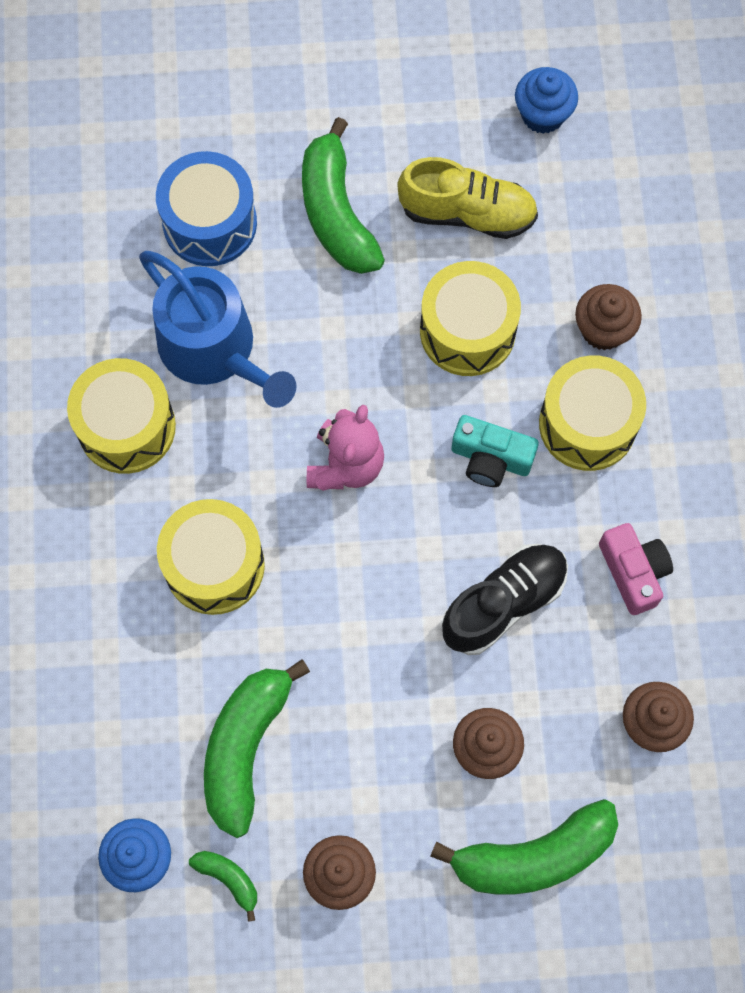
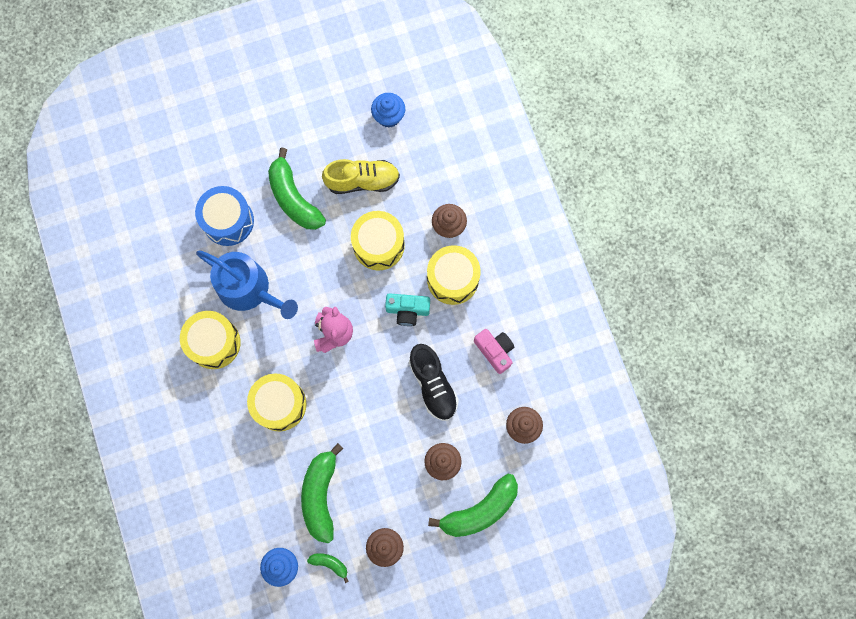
camera: 15 degrees left, 5 degrees up
black shoe [442,544,568,655] -> black shoe turned 120 degrees clockwise [409,344,459,421]

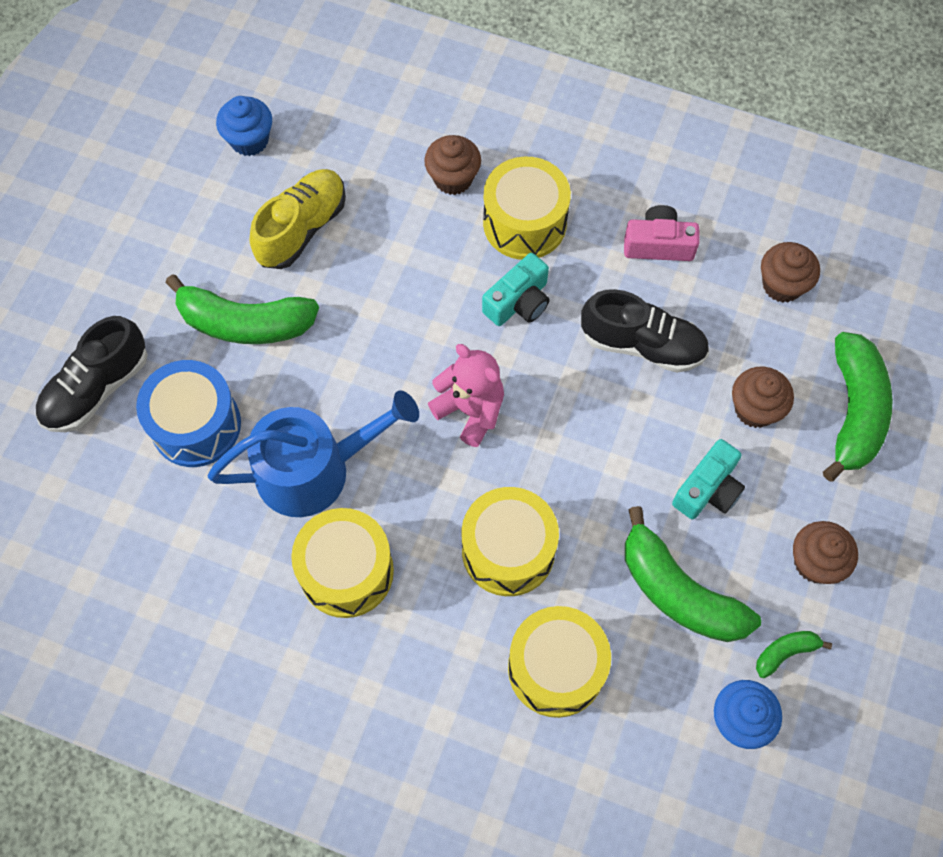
camera: 50 degrees left, 10 degrees down
yellow drum [351,211,405,270] -> yellow drum moved to [508,606,611,718]
none -> black shoe [36,316,148,432]
none -> turquoise camera [672,439,745,519]

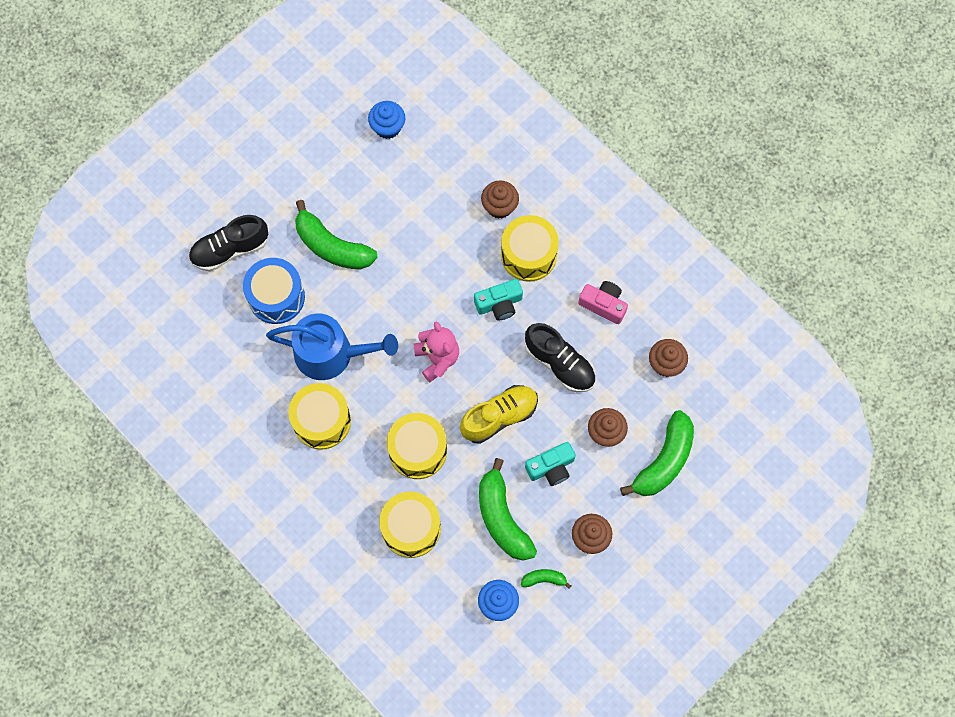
camera: 25 degrees right, 5 degrees up
yellow shoe [250,169,346,269] -> yellow shoe moved to [460,385,538,444]

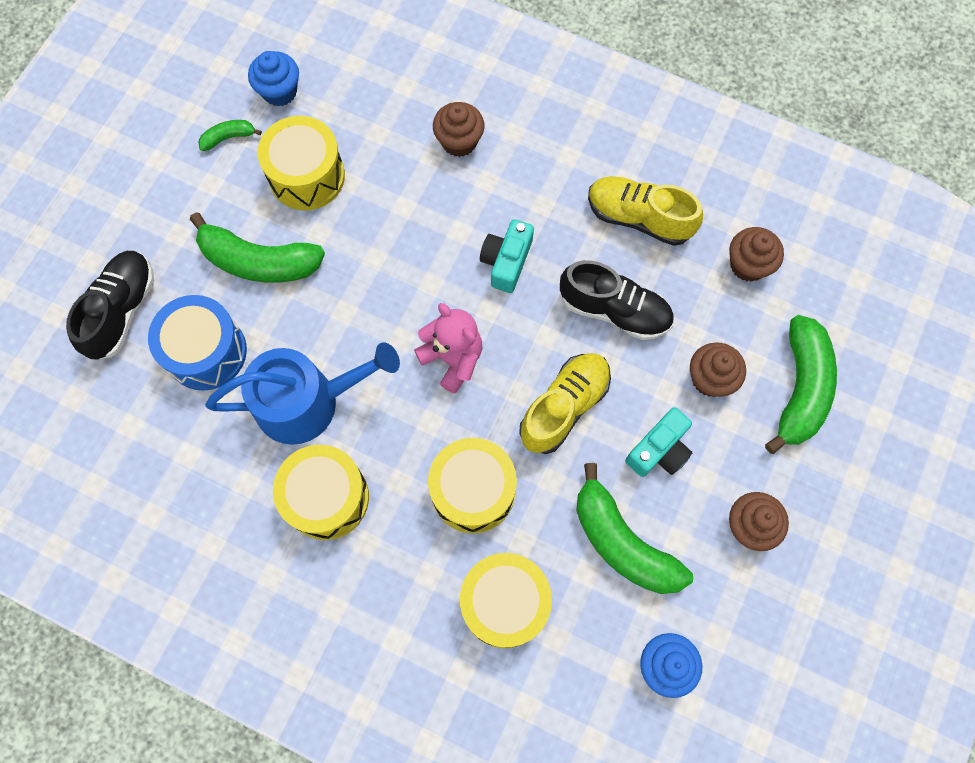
camera: 20 degrees left, 0 degrees up
black shoe [189,215,268,271] -> black shoe turned 150 degrees clockwise [66,251,154,360]
turquoise camera [474,279,523,321] -> turquoise camera turned 150 degrees clockwise [480,219,534,293]
yellow drum [501,215,559,282] -> yellow drum moved to [258,116,345,211]
green banana [521,569,571,589] -> green banana moved to [198,120,262,151]
pink camera [578,281,628,324] -> yellow shoe [588,176,703,246]

